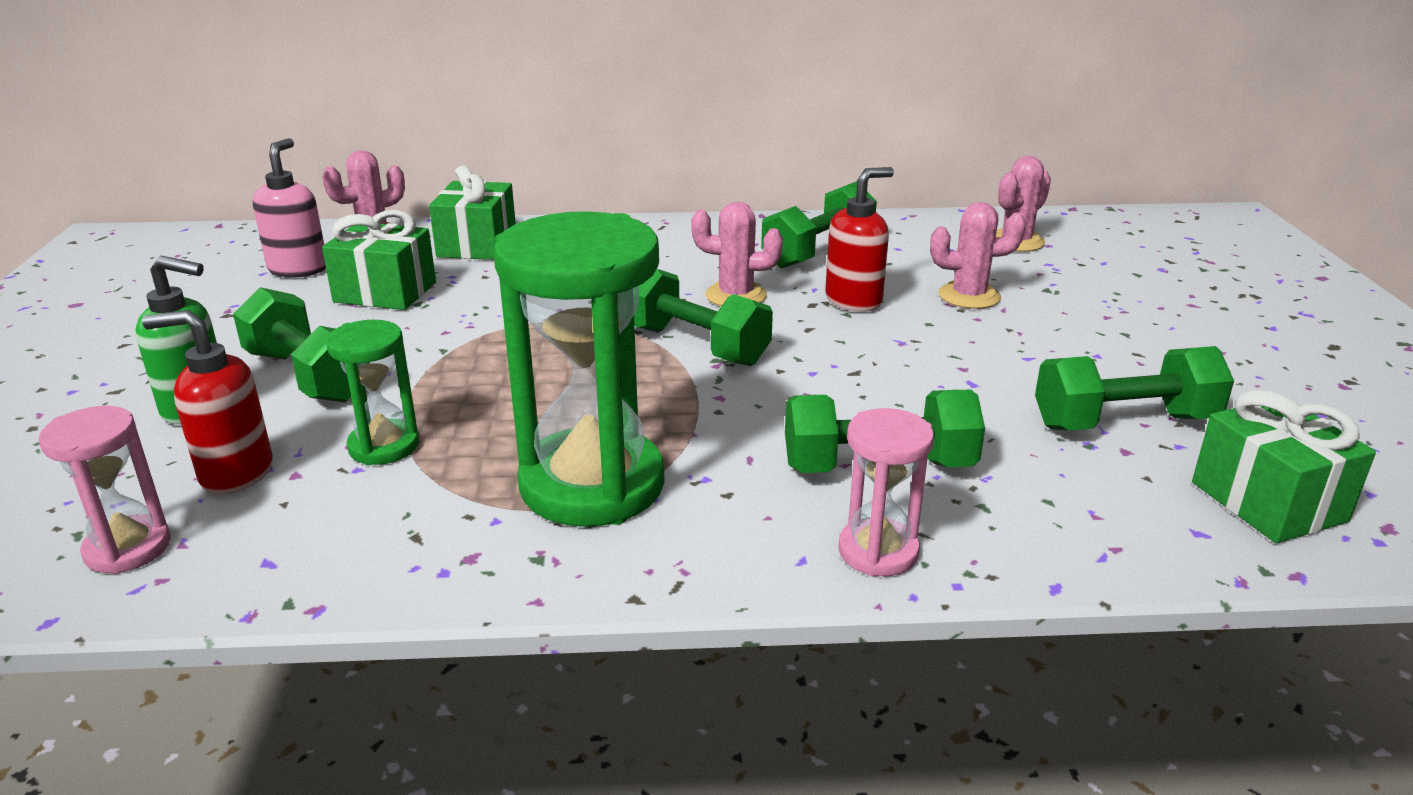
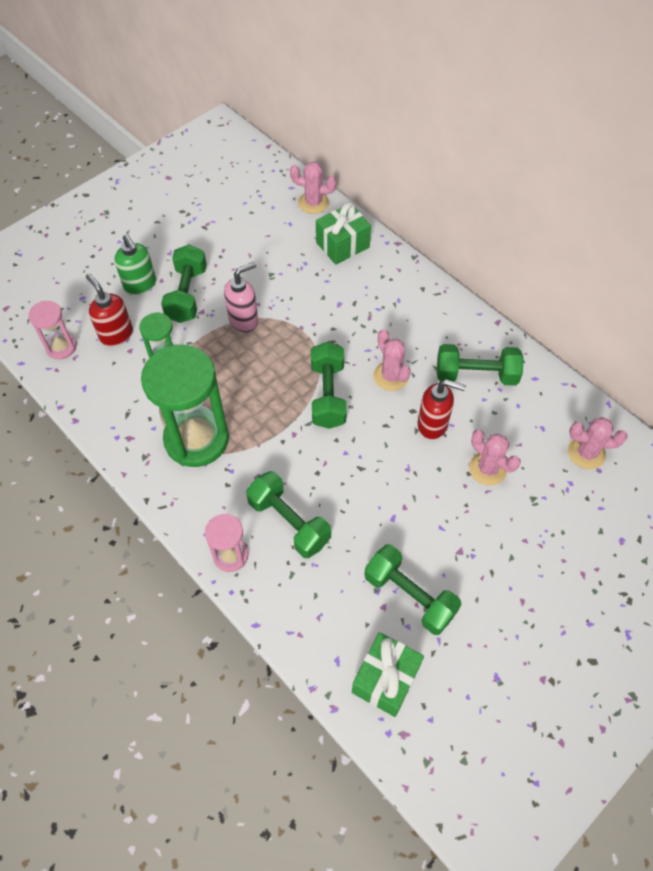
camera: 50 degrees right, 30 degrees up
pink soap dispenser [253,138,326,277] -> pink soap dispenser moved to [224,262,258,332]
green gift [322,210,436,310] -> none

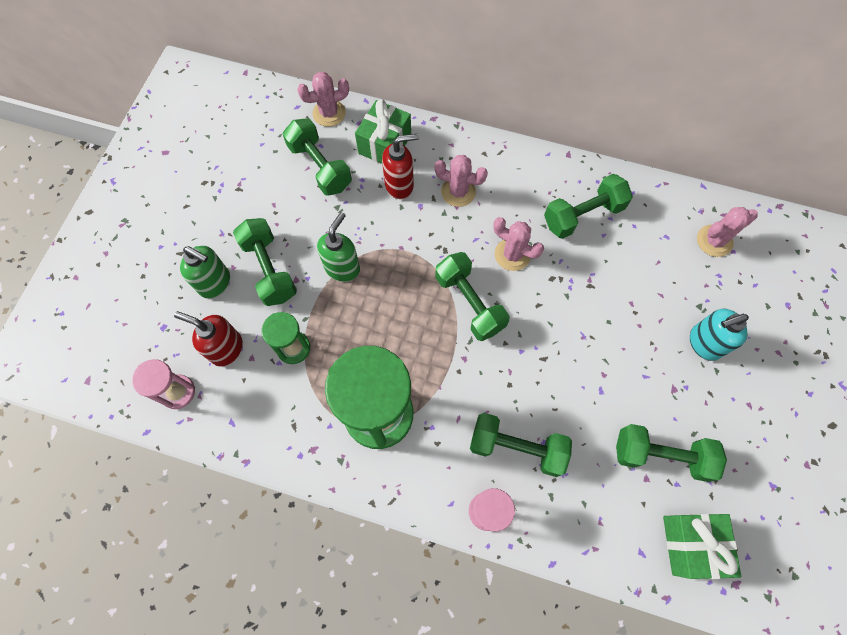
camera: 30 degrees left, 10 degrees up
pink soap dispenser [224,262,258,332] -> green soap dispenser [317,212,360,282]
red soap dispenser [417,379,466,440] -> red soap dispenser moved to [382,133,419,199]
pink cactus [469,430,521,486] -> pink cactus moved to [435,155,488,207]
none -> green dumbbell [283,118,352,196]
none -> turquoise soap dispenser [690,309,749,361]

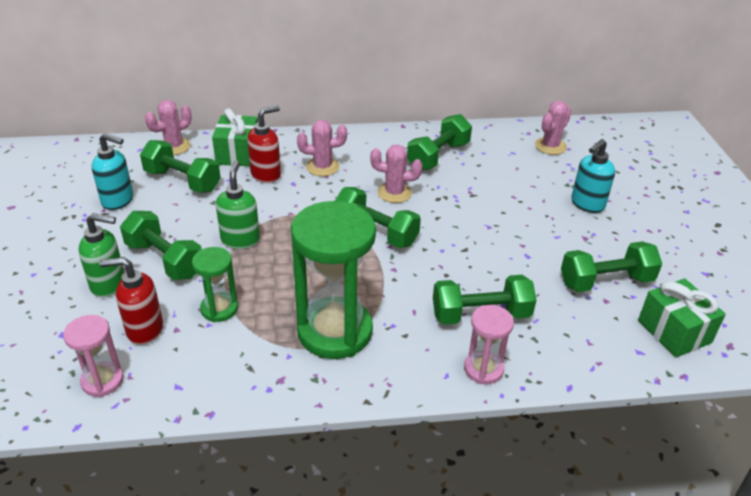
camera: 25 degrees left, 30 degrees down
none -> turquoise soap dispenser [92,133,133,210]

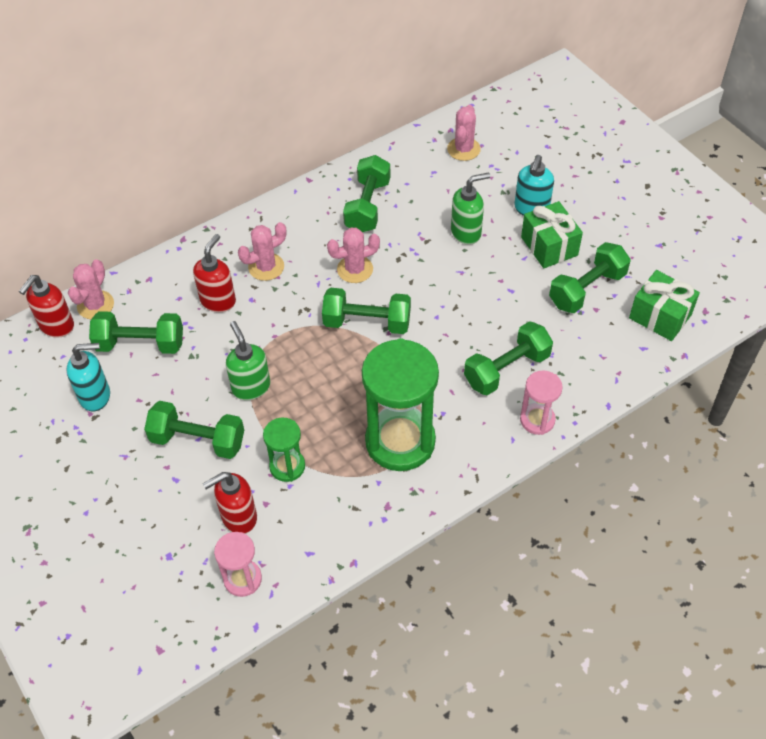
camera: 25 degrees left, 15 degrees up
green soap dispenser [78,213,124,298] -> green soap dispenser moved to [451,172,490,245]
green gift [212,108,258,166] -> green gift moved to [521,201,583,268]
none -> red soap dispenser [19,275,74,338]

